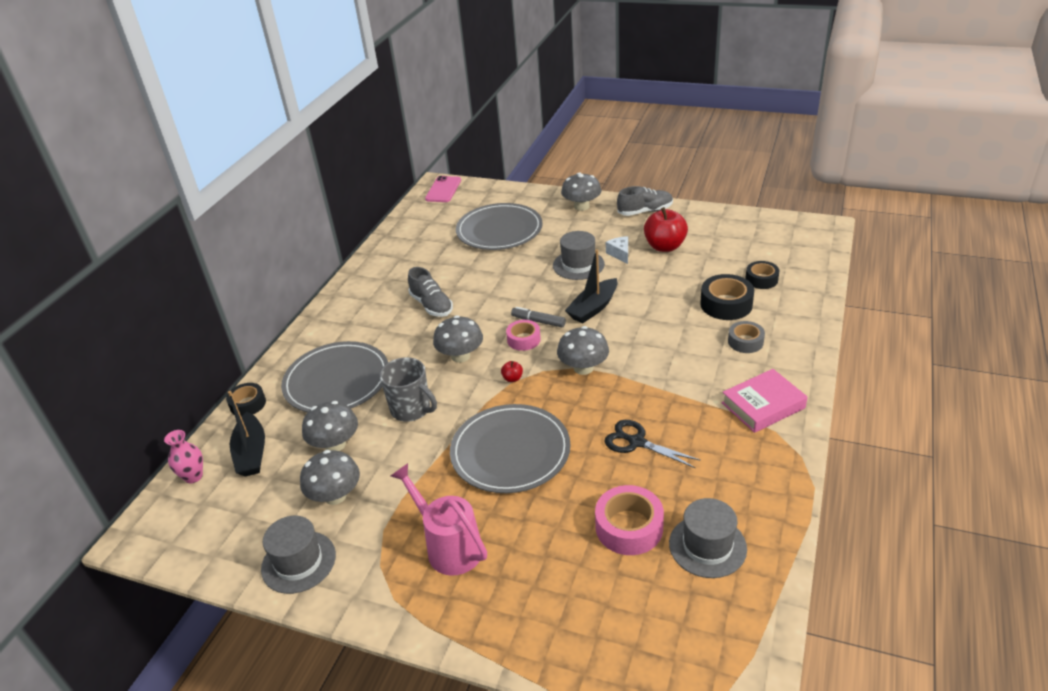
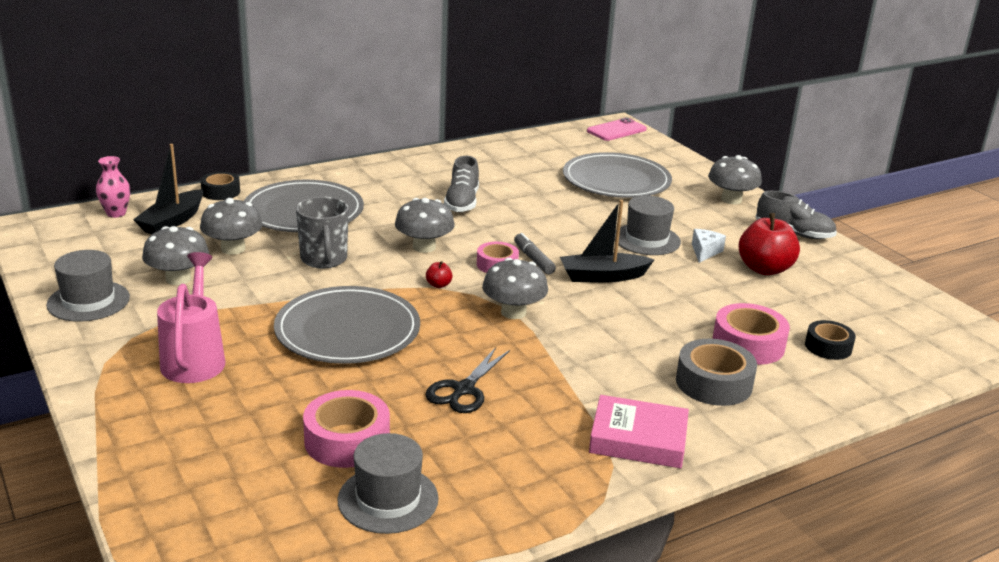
camera: 35 degrees right, 10 degrees down
black scissors [604,420,701,468] -> black scissors turned 135 degrees counterclockwise [425,347,510,413]
black tape [700,274,754,320] -> pink tape [712,303,790,365]
grey tape [728,321,765,353] -> grey tape [676,339,757,406], size x1.55

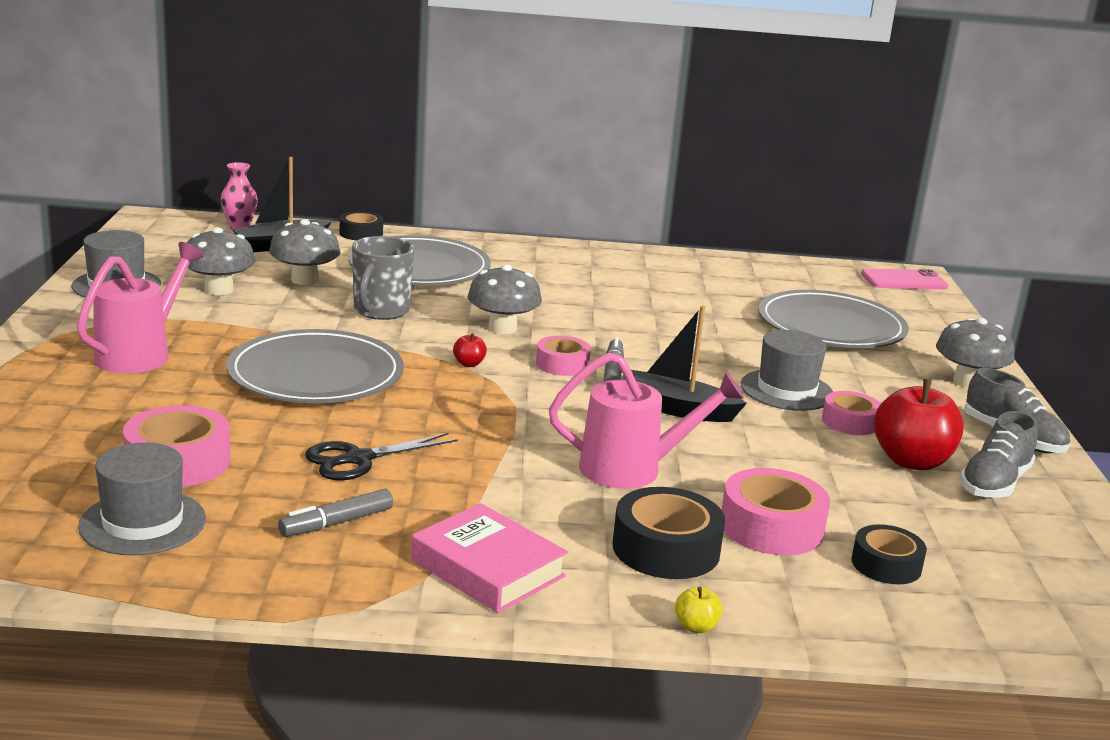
camera: 30 degrees right, 5 degrees down
grey shoe [444,156,479,212] -> grey shoe moved to [960,411,1038,498]
grey mushroom [482,258,548,319] -> none
grey tape [676,339,757,406] -> black tape [612,487,725,579]
white cheese [692,229,726,263] -> pink tape [822,391,881,435]
none -> grey marker [278,489,393,537]
none -> pink watering can [549,352,744,489]
none -> yellow apple [675,586,723,633]

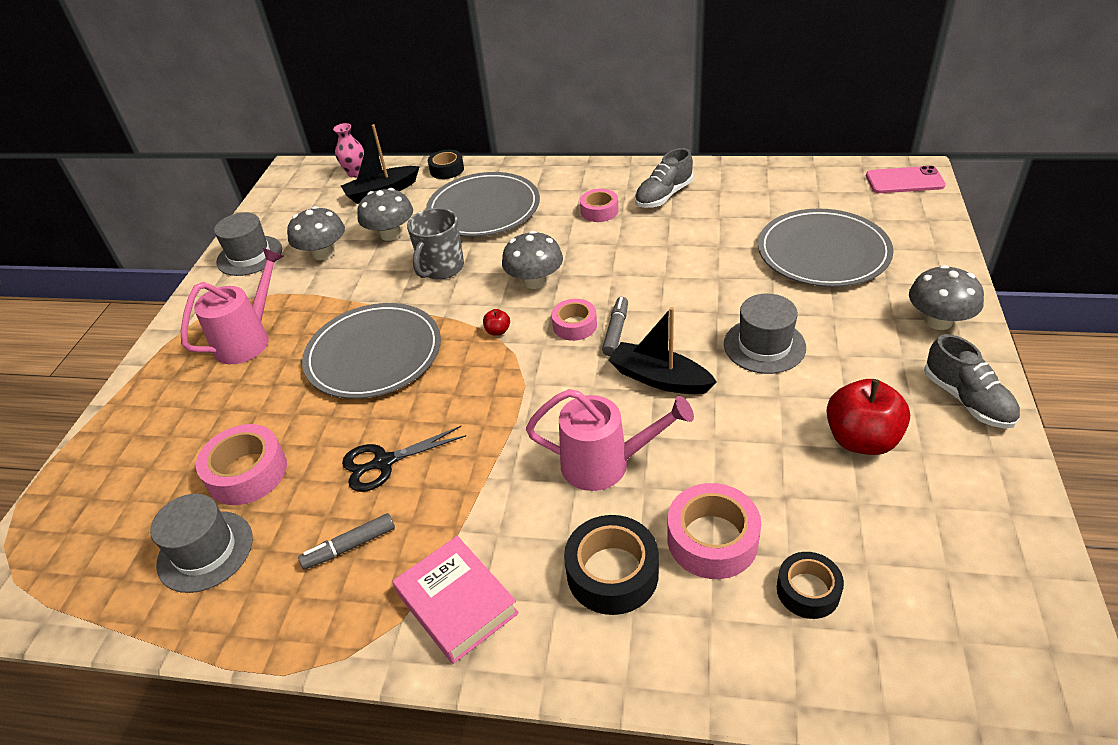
camera: 15 degrees right, 20 degrees up
yellow apple [675,586,723,633] -> none
pink tape [822,391,881,435] -> pink tape moved to [580,189,619,222]
grey shoe [960,411,1038,498] -> grey shoe moved to [635,148,693,208]

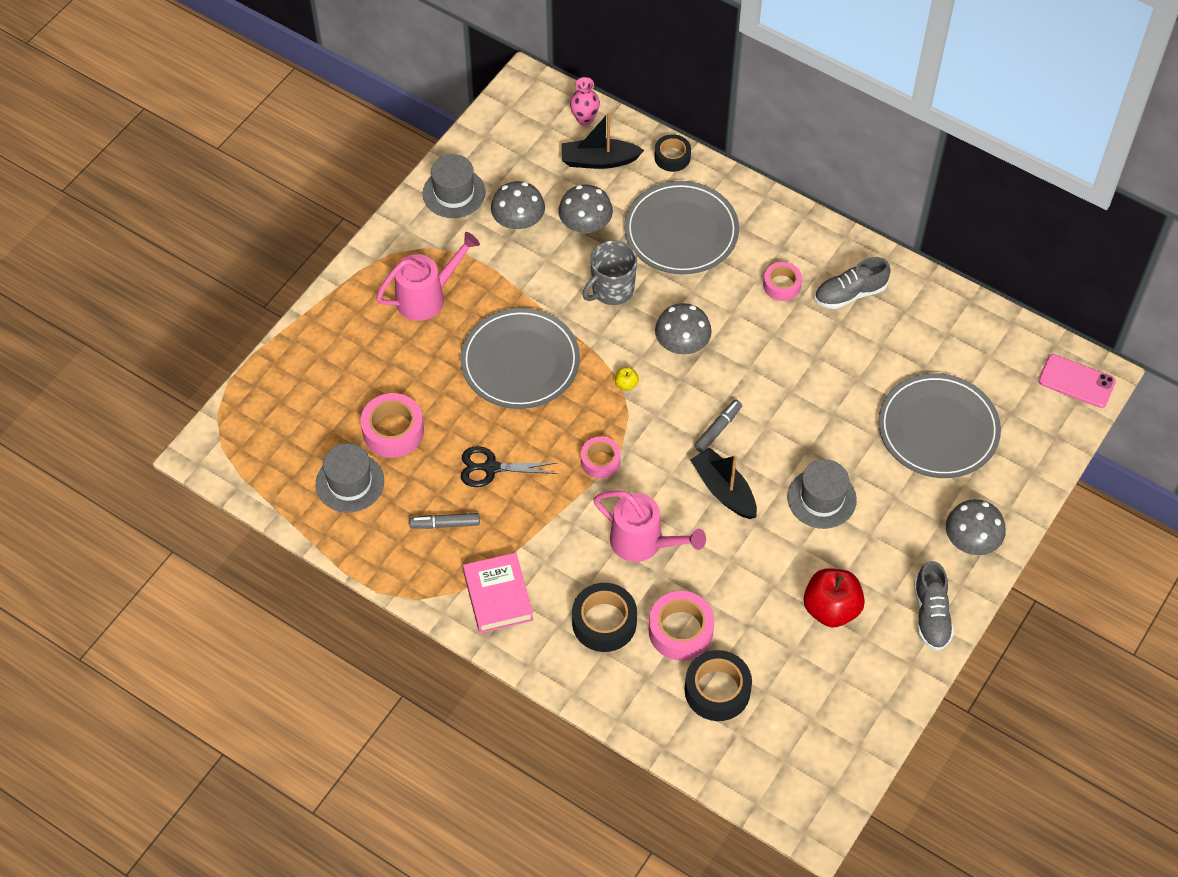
camera: 20 degrees right, 15 degrees up
red apple [483,309,510,336] -> yellow apple [615,367,639,391]
pink tape [552,299,597,341] -> pink tape moved to [581,437,621,479]
black tape [777,552,844,619] -> black tape [685,650,752,721], size x1.55

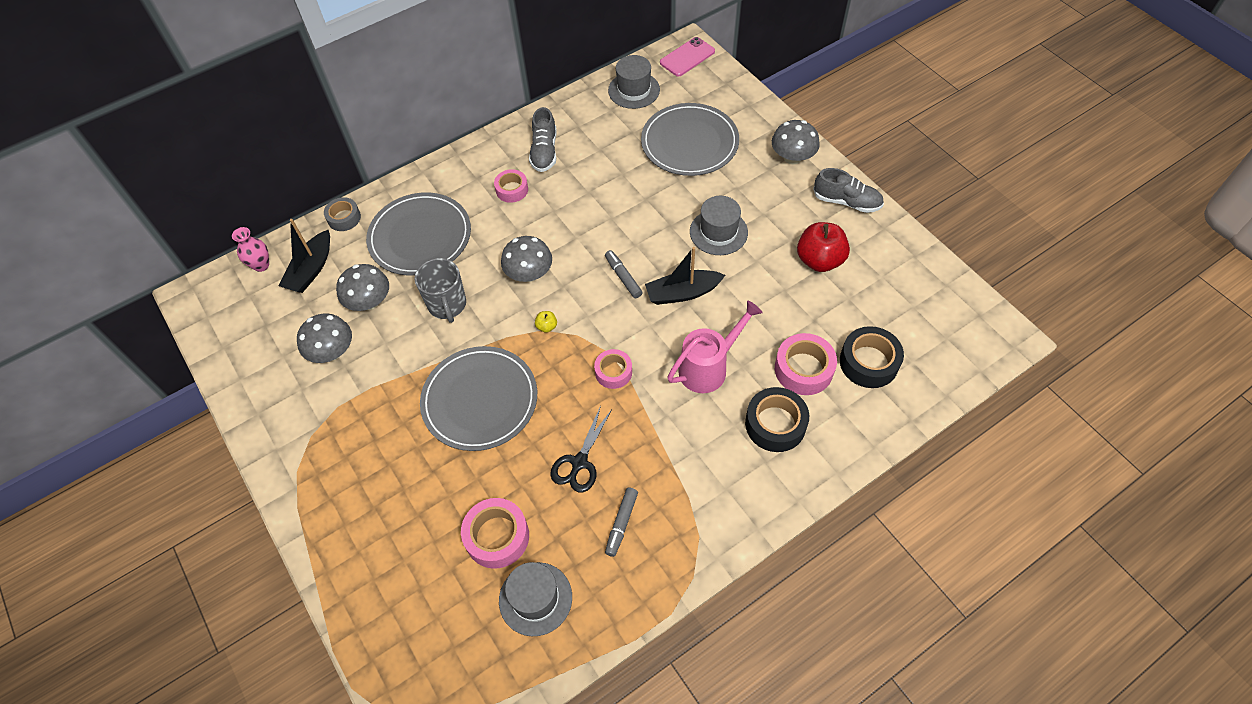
camera: 65 degrees left, 0 degrees up
pink watering can [376,232,480,321] -> none
grey hat [423,154,486,218] -> grey hat moved to [608,55,660,109]
pink book [463,553,533,633] -> none
black tape [654,134,691,172] -> grey tape [324,197,361,231]

